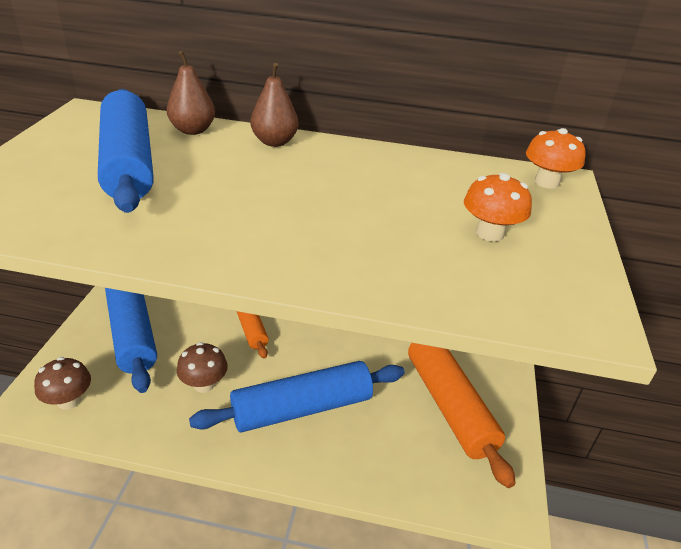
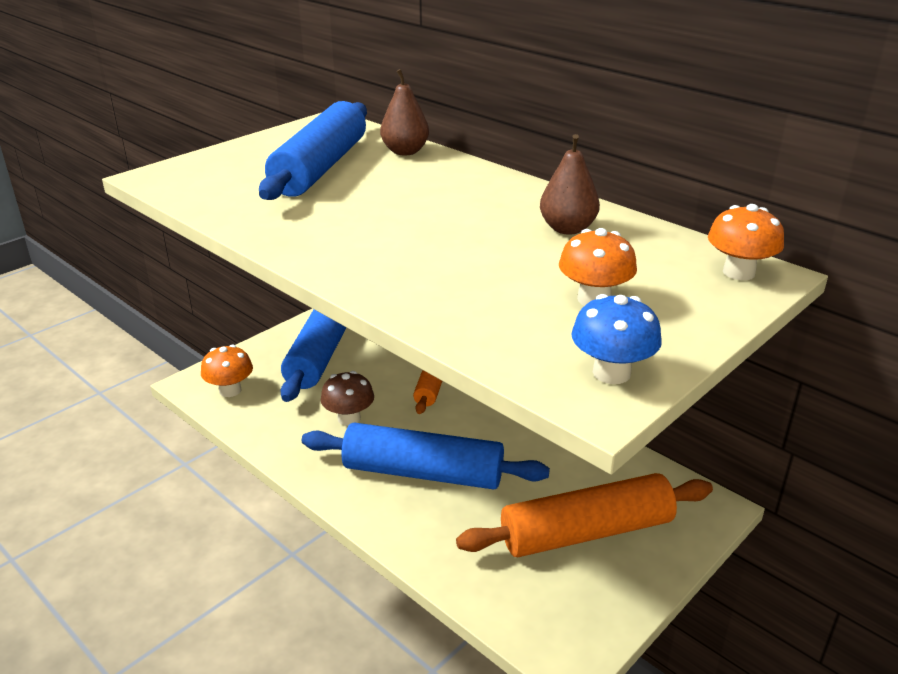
camera: 35 degrees right, 5 degrees down
brown mushroom [34,357,91,410] -> orange mushroom [201,345,253,397]
brown pear [250,63,298,147] -> brown pear moved to [540,134,600,235]
orange rolling pin [408,343,516,488] -> orange rolling pin turned 60 degrees clockwise [456,473,713,557]
none -> blue mushroom [571,294,662,384]

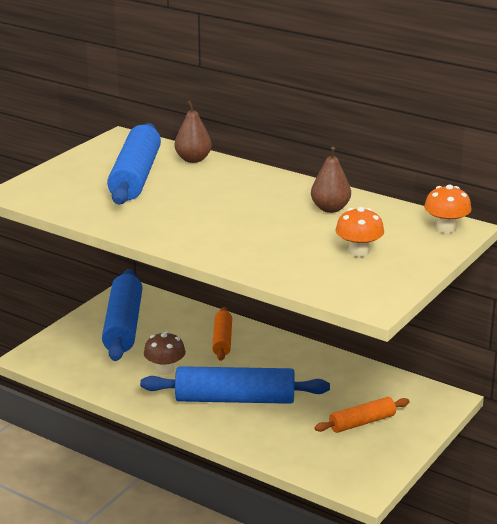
camera: 10 degrees left, 5 degrees down
orange mushroom [201,345,253,397] -> none
orange rolling pin [456,473,713,557] -> orange rolling pin [314,397,410,433], size x0.56
blue mushroom [571,294,662,384] -> none

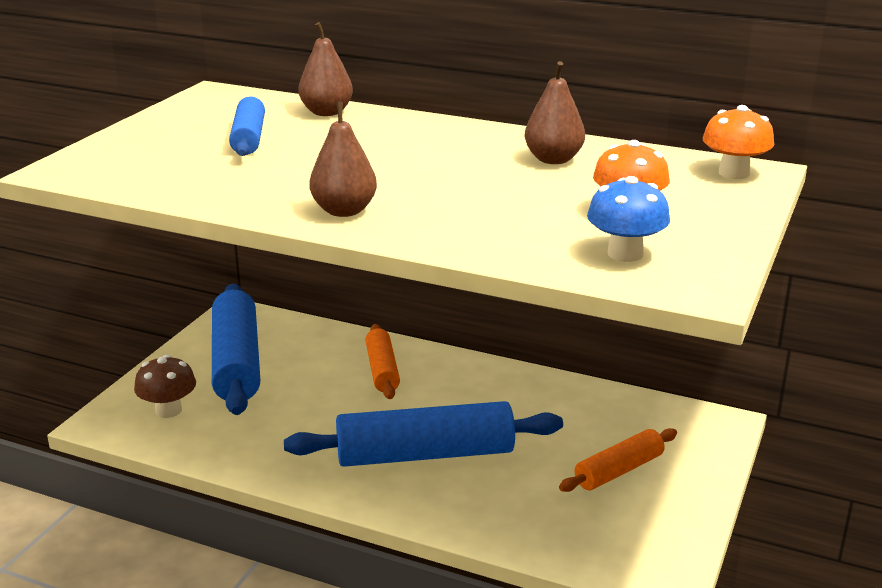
camera: 10 degrees left, 0 degrees up
blue rolling pin [107,123,161,204] -> blue rolling pin [229,96,265,156], size x0.56
brown mushroom [144,331,186,375] -> brown mushroom moved to [134,355,196,418]
none -> brown pear [309,102,377,217]
none -> blue mushroom [587,176,670,262]

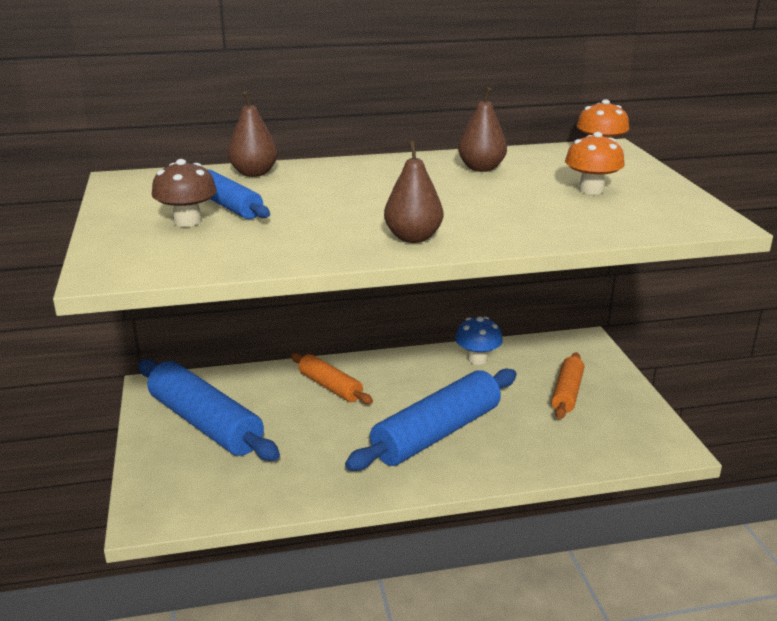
camera: 35 degrees left, 0 degrees up
brown mushroom [134,355,196,418] -> brown mushroom moved to [152,159,217,227]
blue mushroom [587,176,670,262] -> blue mushroom moved to [455,317,503,365]

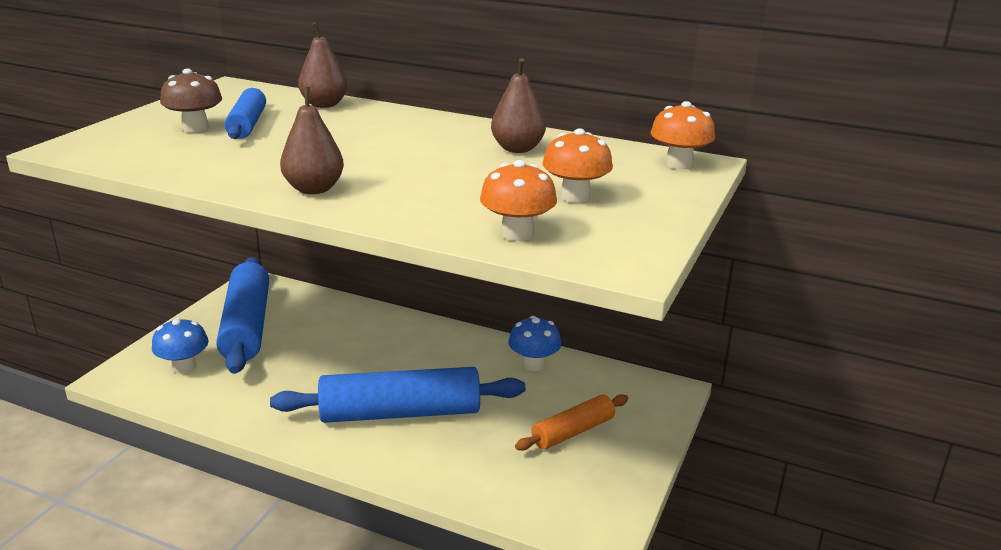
camera: 35 degrees right, 0 degrees up
orange rolling pin [291,353,373,404] -> none
none -> blue mushroom [152,318,209,374]
none -> orange mushroom [480,160,557,241]

